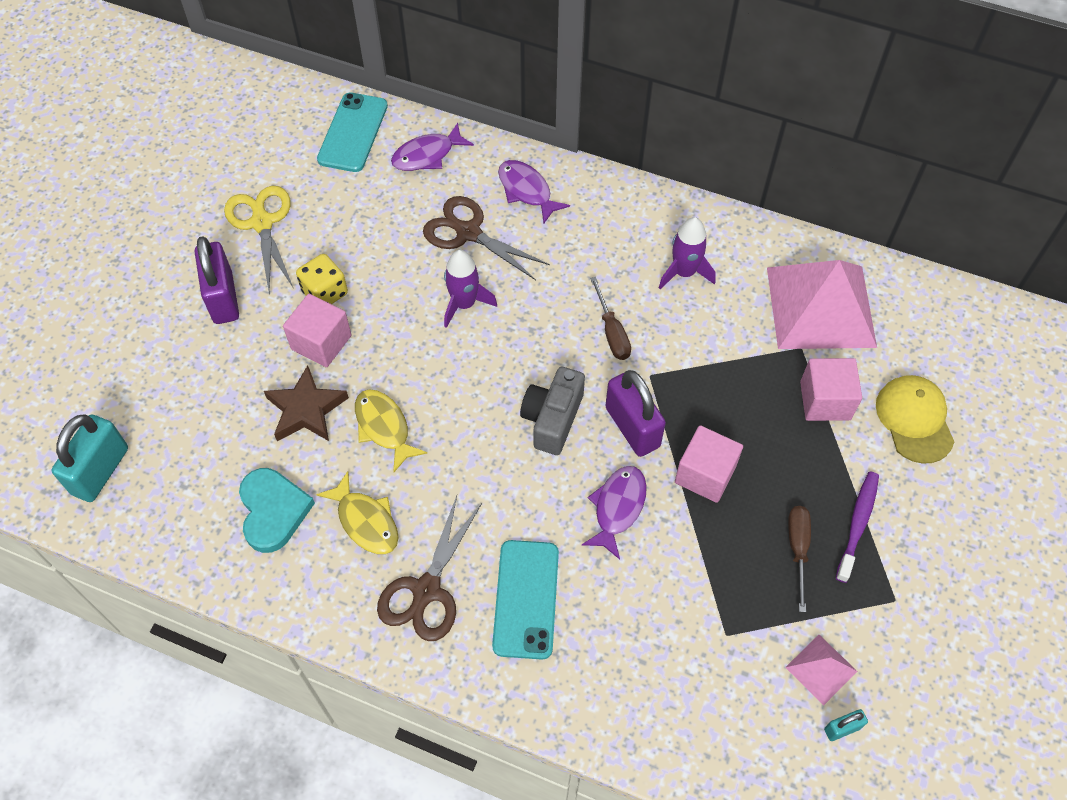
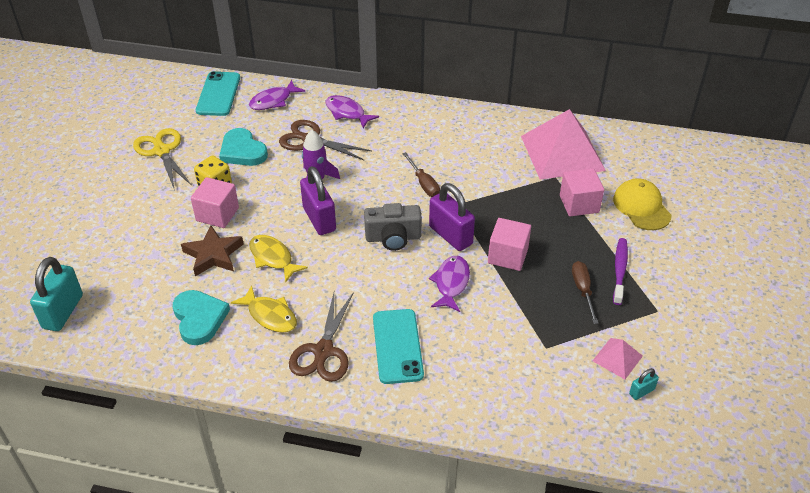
camera: 10 degrees left, 15 degrees down
purple padlock [195,236,239,324] -> purple padlock moved to [300,166,336,235]
grey camera [520,367,585,455] -> grey camera turned 105 degrees counterclockwise [364,203,422,251]
purple rocket [659,217,716,289] -> none
none -> turquoise heart [219,128,268,166]

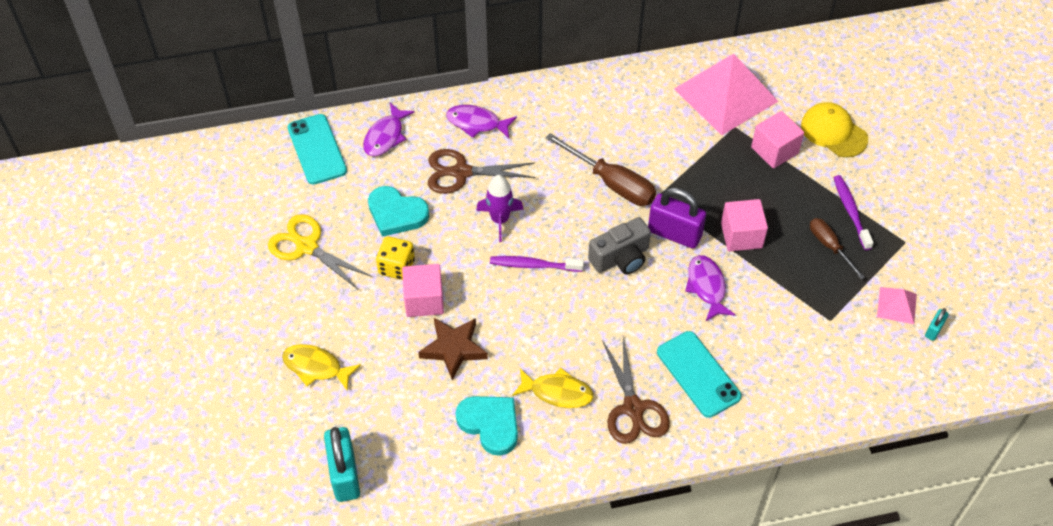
camera: 25 degrees left, 10 degrees up
yellow fish [249,235,308,283] -> yellow fish moved to [282,344,361,390]
purple padlock [300,166,336,235] -> purple toothbrush [490,256,584,272]
brown screwdriver [402,152,440,197] -> brown screwdriver [545,133,656,206], size x1.66

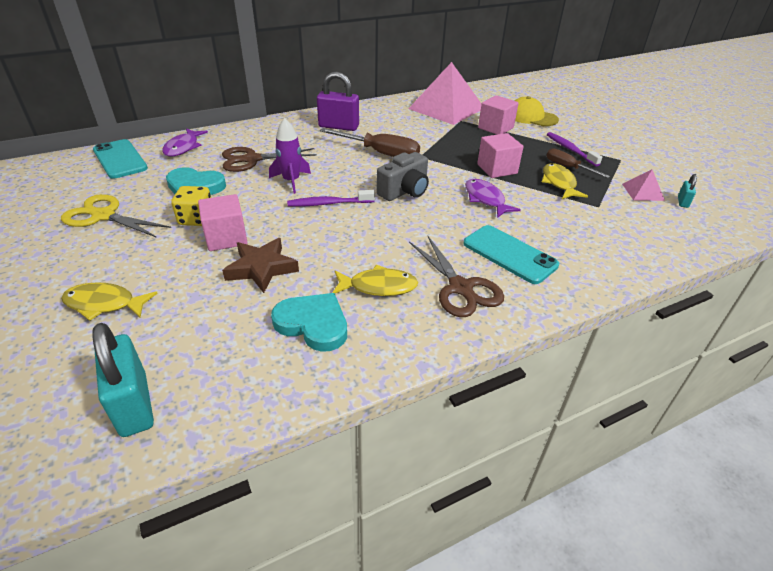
camera: 15 degrees left, 15 degrees down
purple fish [446,105,517,138] -> none
purple padlock [648,188,706,249] -> purple padlock moved to [317,72,359,131]
none -> yellow fish [542,163,588,199]

